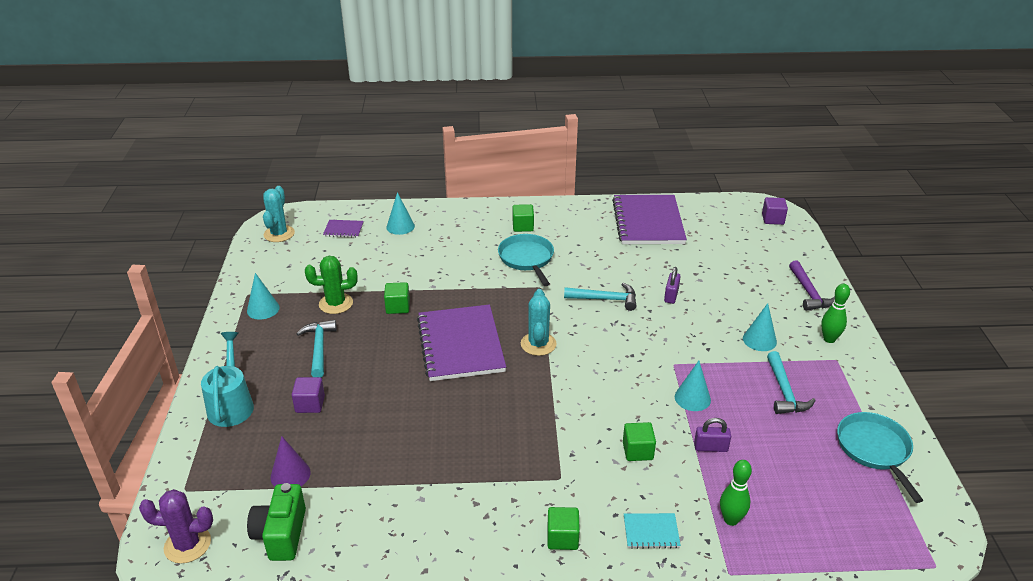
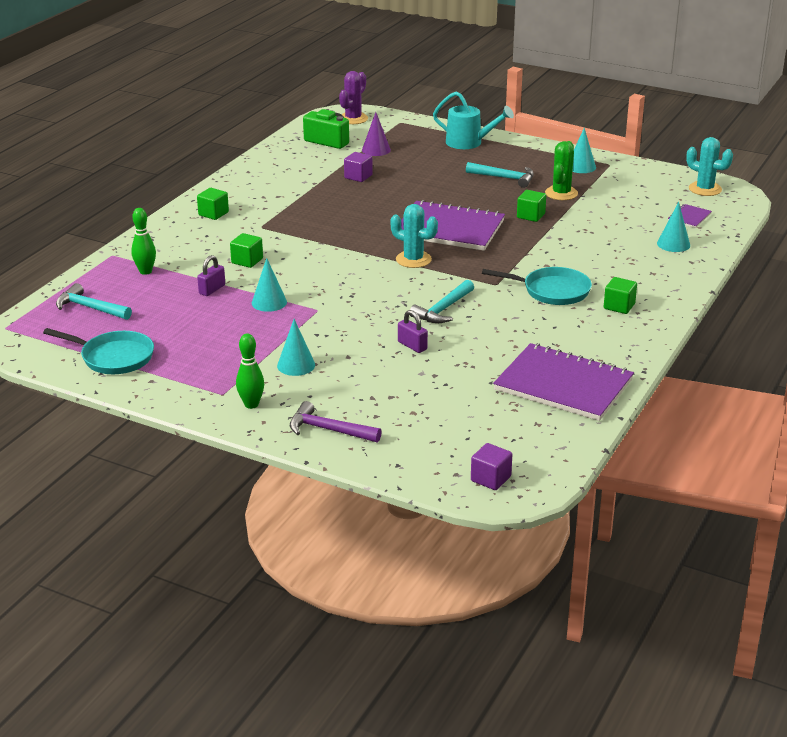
camera: 120 degrees right, 5 degrees down
purple cube [292,377,325,413] -> purple cube moved to [344,152,373,182]
turquoise notebook [624,513,681,549] -> none
turquoise hammer [767,351,816,414] -> turquoise hammer moved to [56,283,132,320]

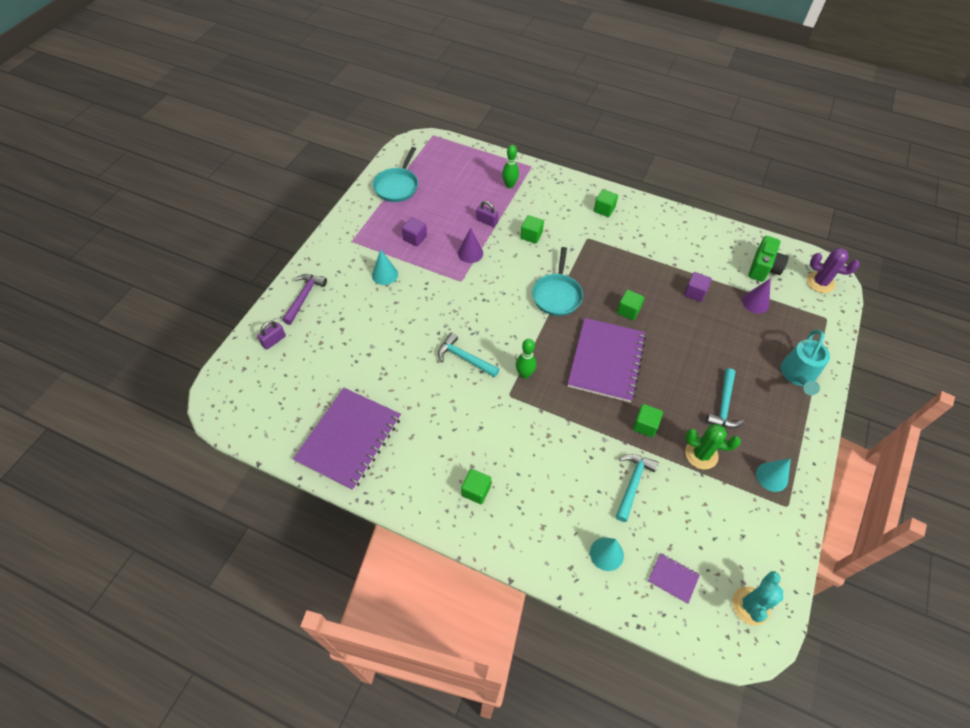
camera: 85 degrees right, 25 degrees up
turquoise hammer [56,283,132,320] -> turquoise hammer moved to [616,454,659,522]
green bowling pin [236,334,264,409] -> green bowling pin moved to [516,339,536,379]
turquoise cone [252,258,287,312] -> purple cone [458,227,483,263]
turquoise cactus [390,204,438,268] -> none
purple padlock [398,310,428,353] -> purple padlock moved to [257,321,286,350]
purple cube [471,443,512,490] -> purple cube moved to [402,217,427,246]
turquoise pan [482,267,592,305] -> turquoise pan moved to [532,247,583,316]
none -> green cube [617,290,645,320]

